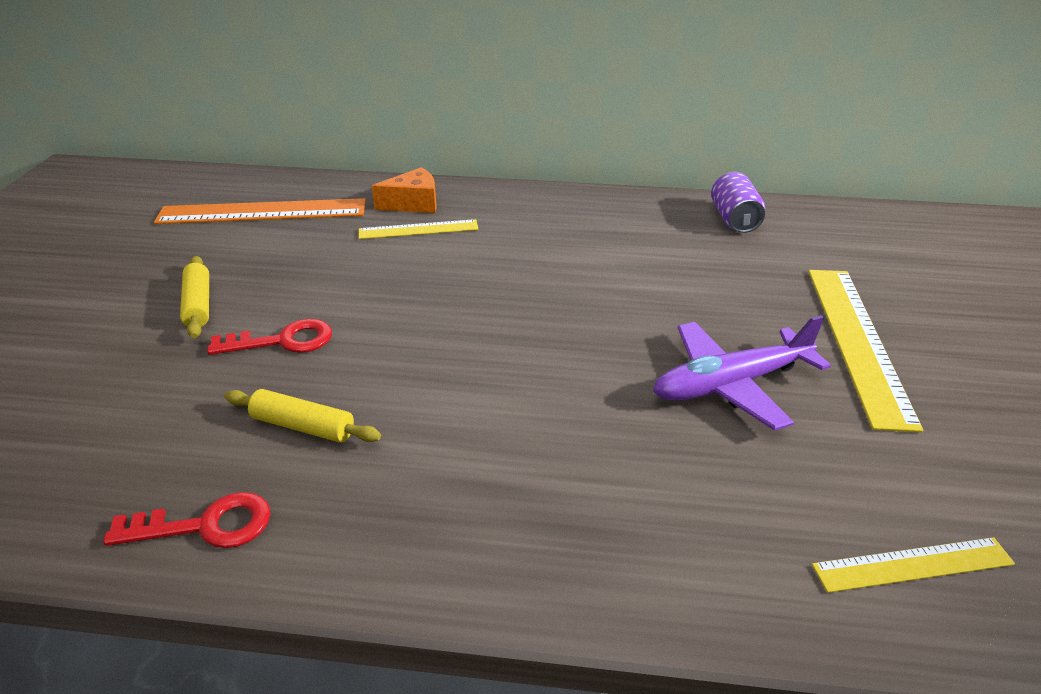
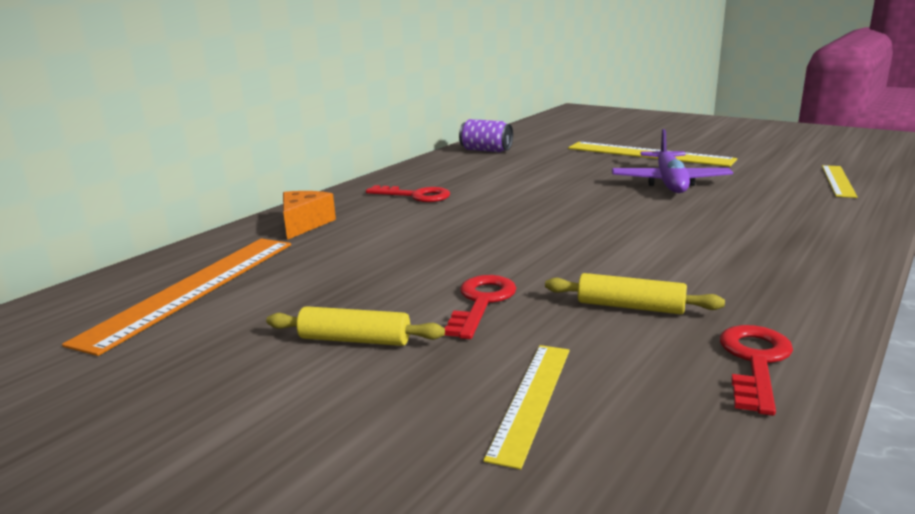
camera: 60 degrees left, 15 degrees down
yellow rolling pin [224,389,381,443] -> yellow rolling pin turned 60 degrees clockwise [545,273,725,314]
yellow ruler [359,219,478,239] -> yellow ruler moved to [483,345,570,470]
none -> red key [366,185,450,202]

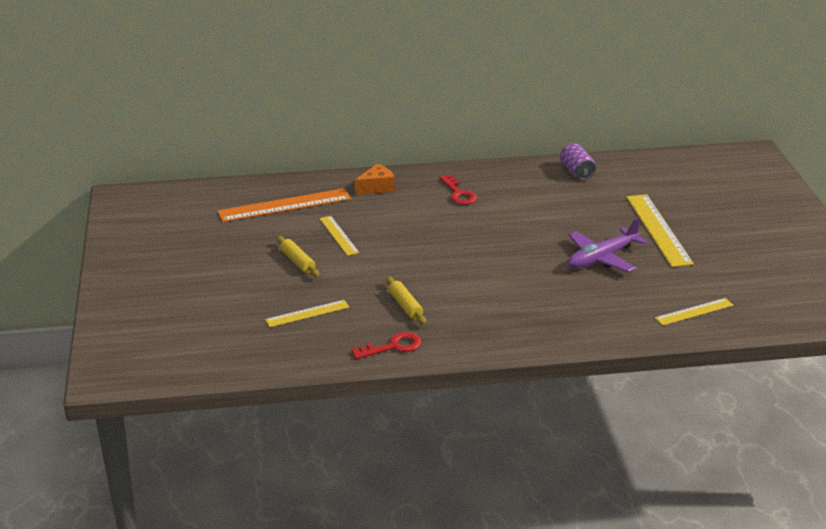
camera: 45 degrees right, 10 degrees up
red key [445,275,516,339] -> none
none -> yellow ruler [319,216,359,256]

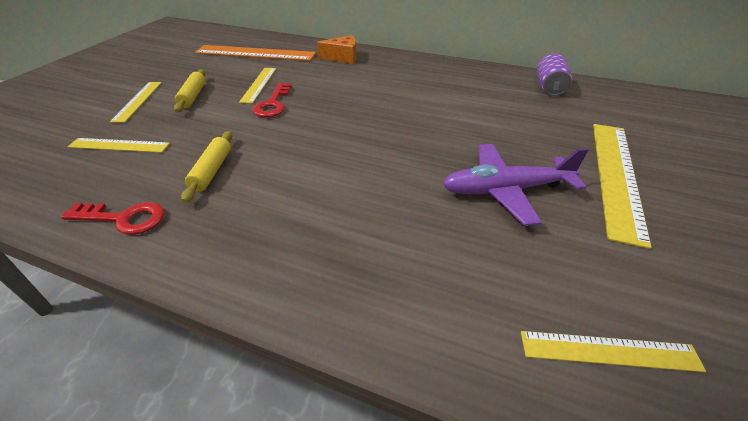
camera: 30 degrees right, 10 degrees up
red key [439,174,477,205] -> red key moved to [253,83,291,117]
none -> yellow ruler [110,82,162,123]

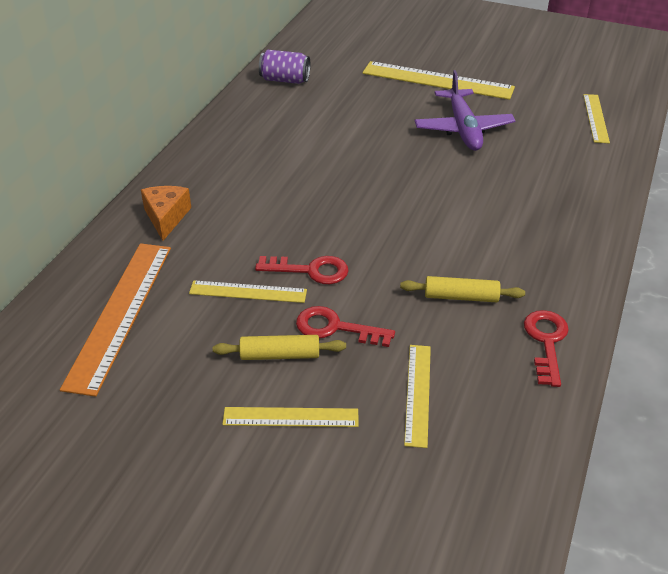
camera: 90 degrees left, 0 degrees up
none -> red key [296,306,395,347]

